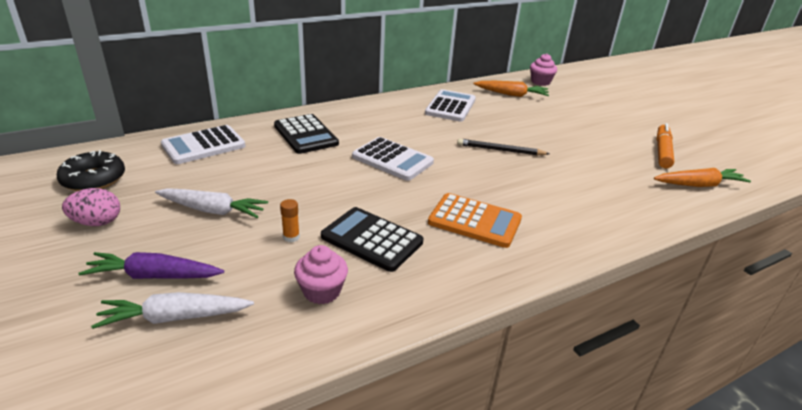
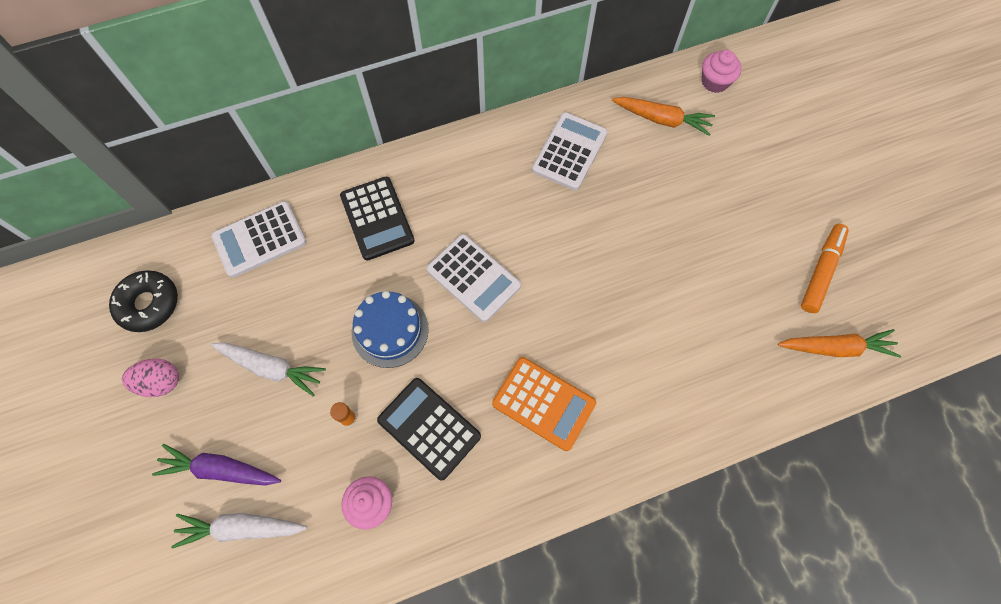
camera: 10 degrees right, 35 degrees up
black pencil [457,138,550,155] -> none
none -> blue cake [352,291,429,368]

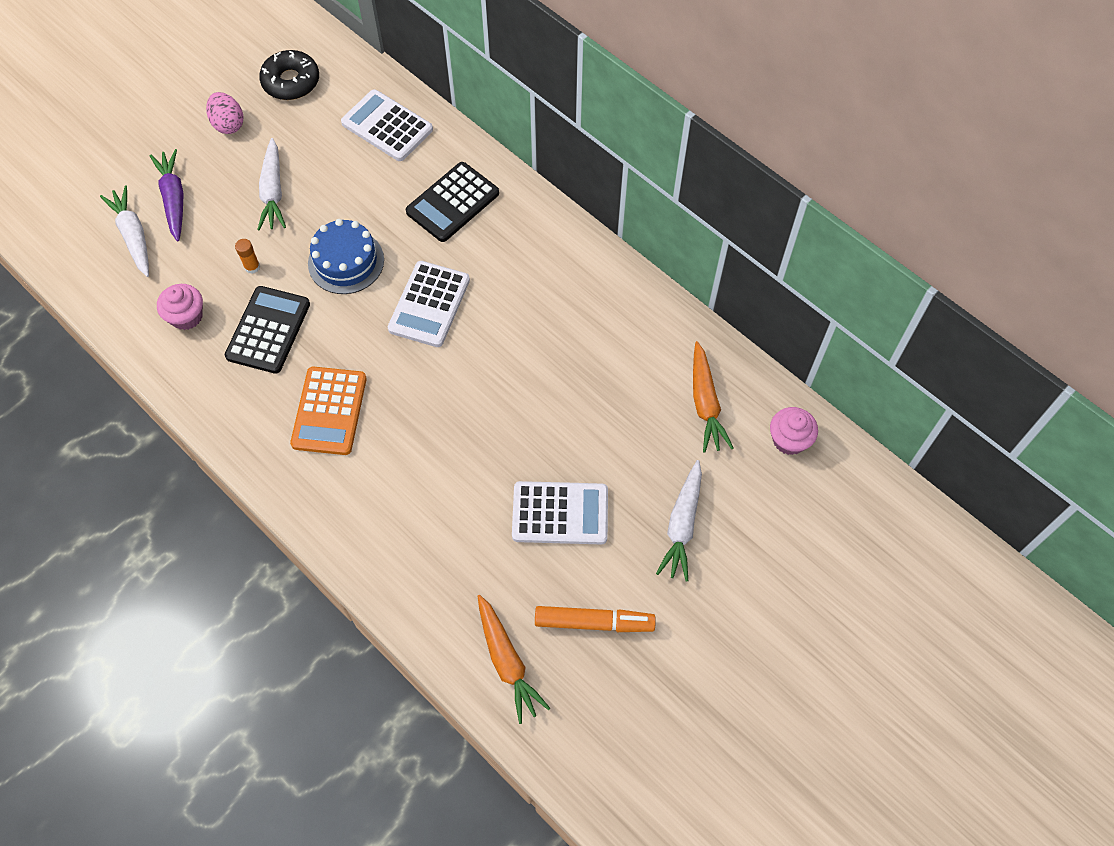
camera: 65 degrees right, 5 degrees down
white calculator [532,112,608,190] -> white calculator moved to [512,481,608,544]
none -> white carrot [656,460,702,582]

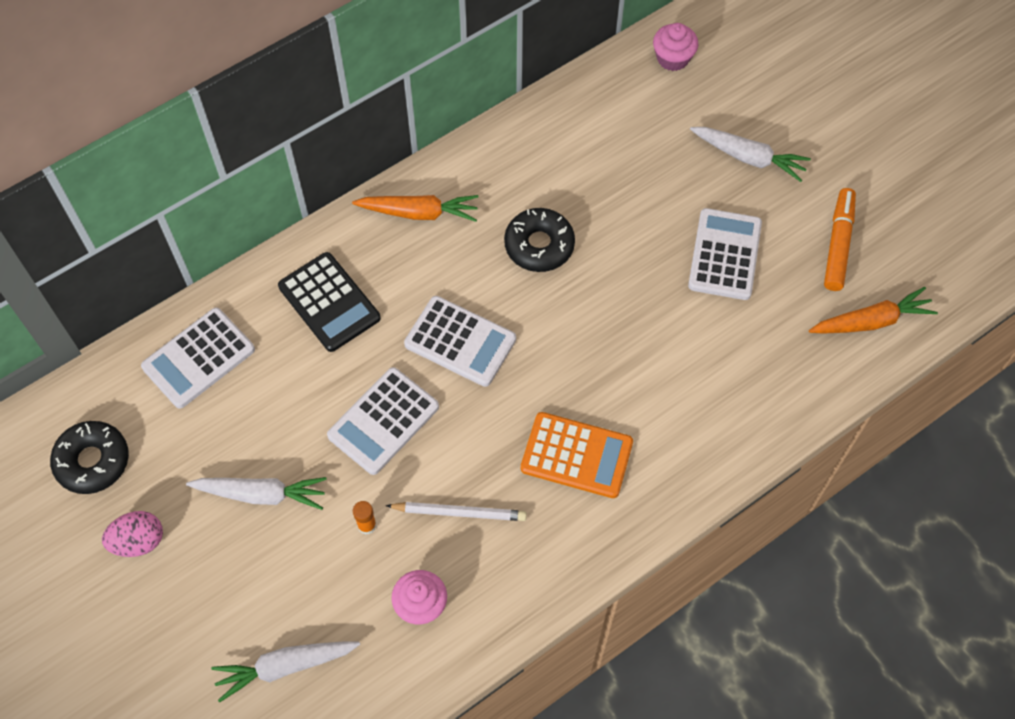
camera: 80 degrees left, 0 degrees up
purple carrot [150,149,184,242] -> none
black calculator [225,286,310,374] -> white pencil [386,502,527,521]
blue cake [308,219,384,294] -> white calculator [327,367,439,475]
orange carrot [693,341,733,453] -> orange carrot moved to [352,195,479,222]
none -> black donut [504,208,575,272]

